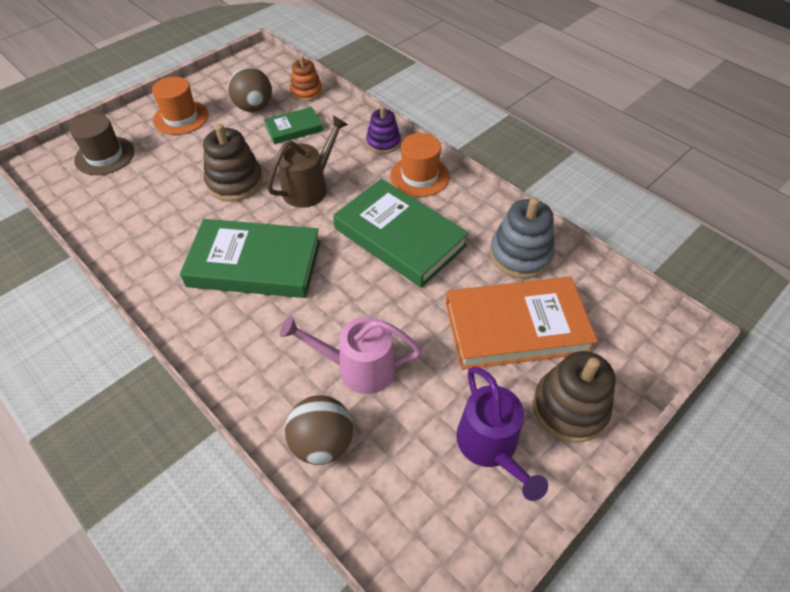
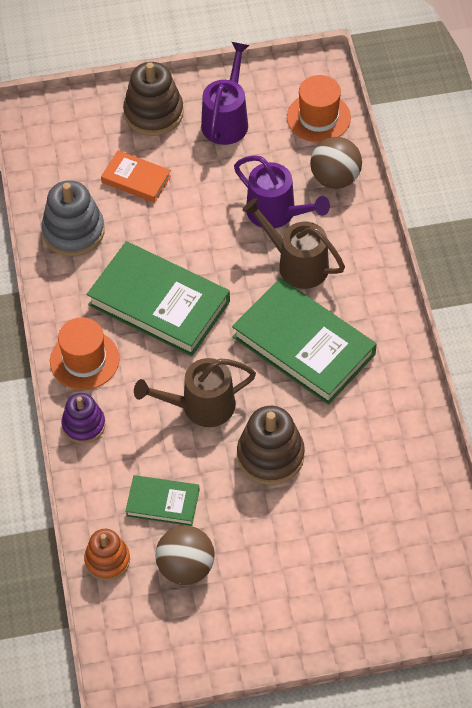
camera: 145 degrees left, 5 degrees up
brown hat [69,113,135,175] -> none
orange hat [152,77,208,135] -> orange hat moved to [287,75,351,143]
pink watering can [280,316,421,394] -> purple watering can [234,155,330,228]
green book [333,179,469,288] -> green book turned 45 degrees counterclockwise [87,241,230,356]
orange book [446,277,598,370] -> orange book [101,150,171,203], size x0.52
none -> brown watering can [242,198,345,289]

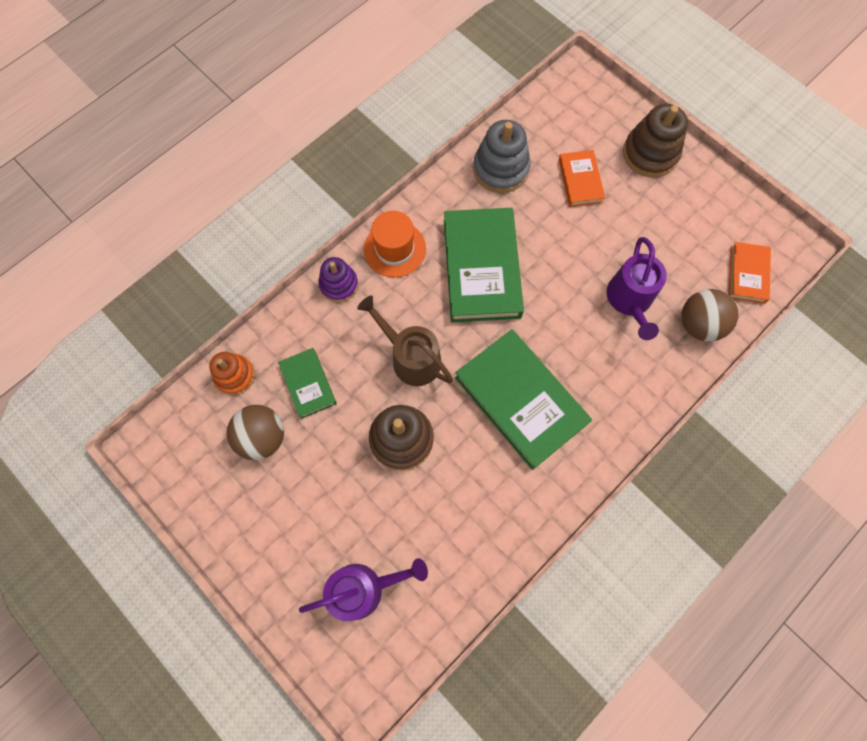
camera: 55 degrees right, 15 degrees up
purple watering can [201,42,249,145] -> purple watering can moved to [299,558,428,621]
green book [232,278,377,405] -> green book turned 45 degrees counterclockwise [455,329,592,470]
brown watering can [242,198,345,289] -> none
orange hat [287,75,351,143] -> orange book [729,242,771,304]

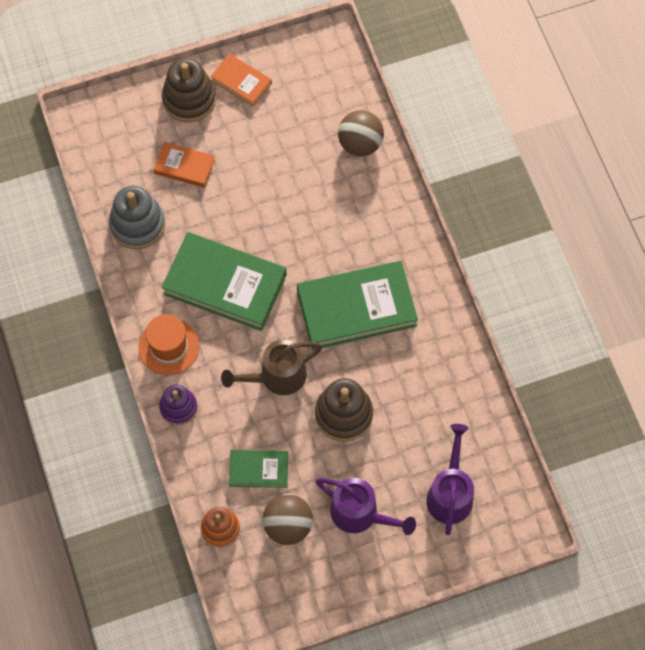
camera: 65 degrees left, 5 degrees down
purple watering can [607,237,667,340] -> purple watering can moved to [316,478,416,535]
orange book [729,242,771,304] -> orange book moved to [210,54,272,107]

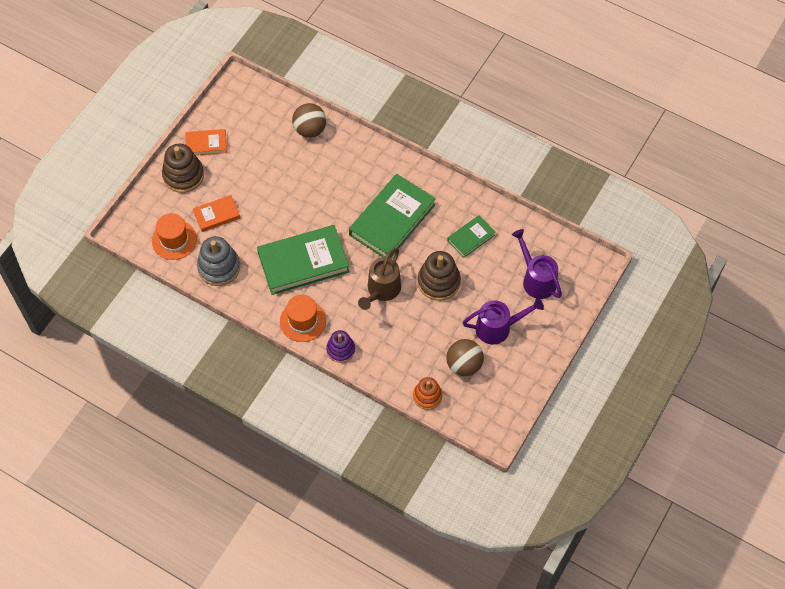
camera: 40 degrees left, 5 degrees down
green book [229,450,288,488] -> green book moved to [447,215,495,258]
none -> orange hat [152,213,197,260]

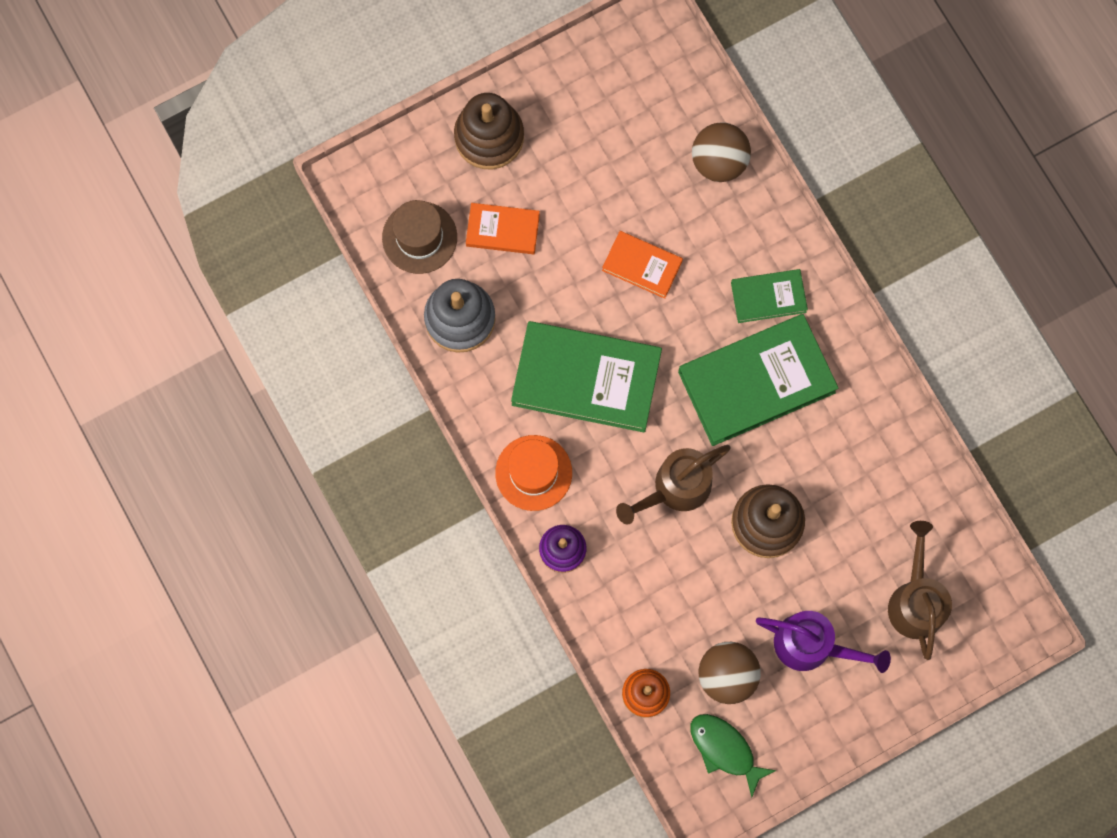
camera: 30 degrees right, 15 degrees up
orange hat [152,213,197,260] -> brown hat [382,200,457,274]
orange book [185,129,227,156] -> orange book moved to [602,231,683,299]
green book [447,215,495,258] -> green book moved to [731,269,808,323]
purple watering can [512,229,562,299] -> brown watering can [888,521,952,660]
none -> green fish [690,714,777,797]

